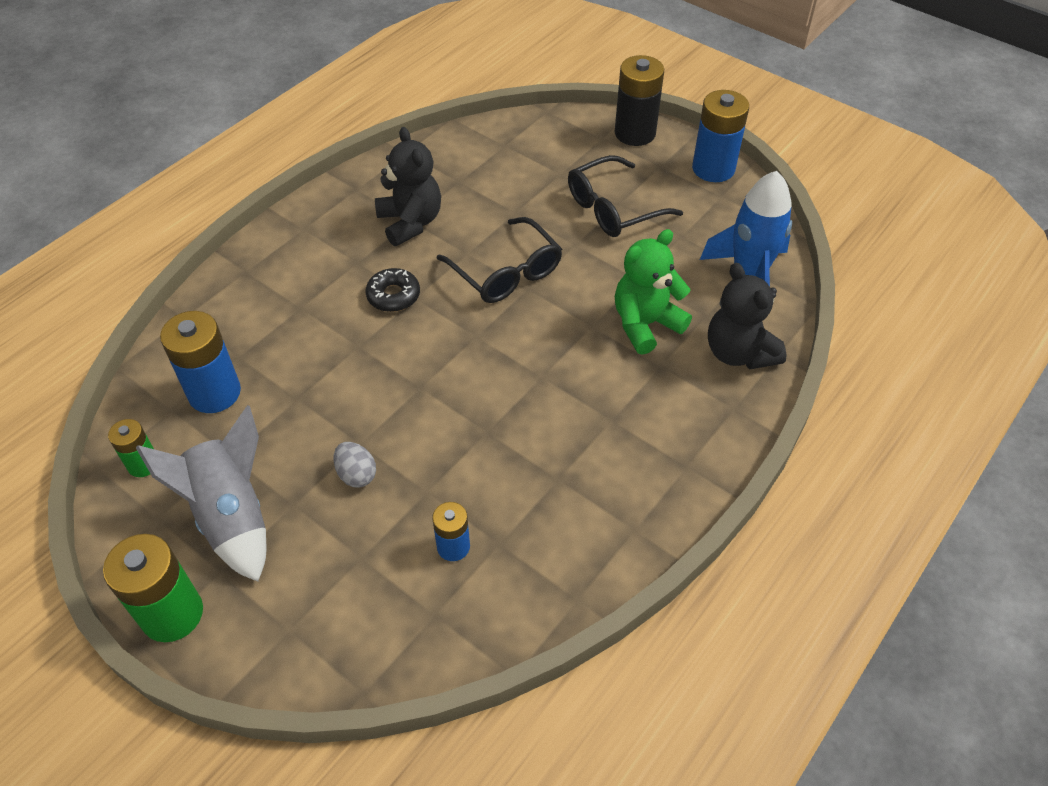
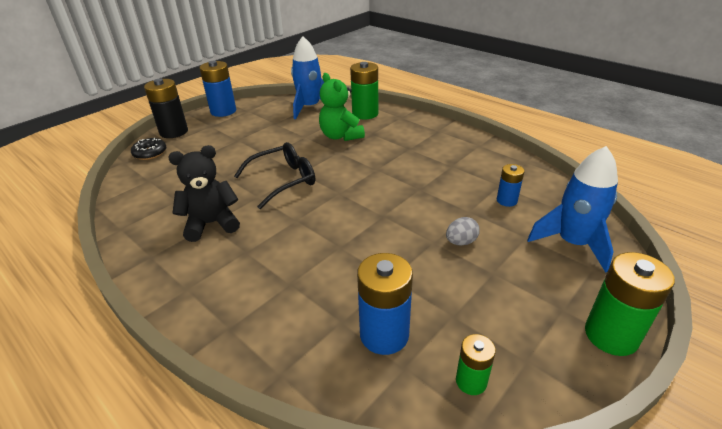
camera: 85 degrees left, 15 degrees down
grey rocket [136,405,266,582] -> none
black donut [366,268,420,312] -> black donut moved to [131,138,166,160]
black glasses [568,155,683,237] -> none
black teddy bear [708,263,787,369] -> green battery [350,62,378,119]
none -> blue rocket [527,146,618,273]

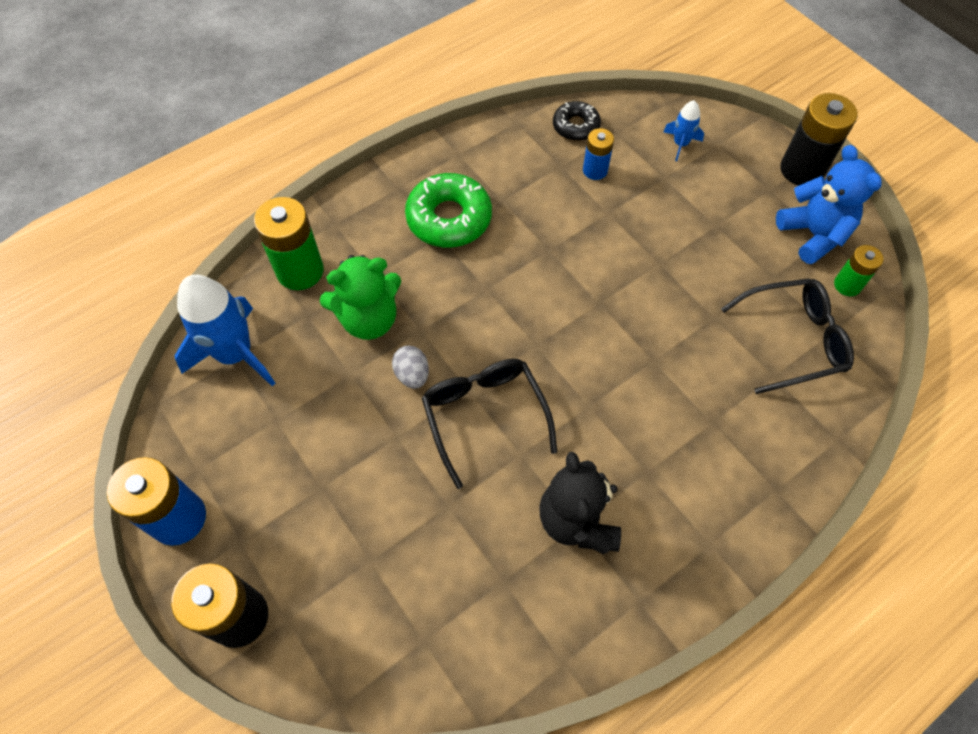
camera: 80 degrees left, 25 degrees up
black donut [131,138,166,160] -> black donut moved to [553,101,601,141]
blue battery [357,253,413,355] -> black glasses [721,278,854,394]
grey egg [446,217,480,246] -> grey egg moved to [392,345,429,389]
blue rocket [527,146,618,273] -> blue rocket [663,100,704,161], size x0.49
green battery [585,252,675,356] -> black battery [780,93,858,186]
none -> green donut [405,173,492,248]
none -> blue teddy bear [776,145,882,264]

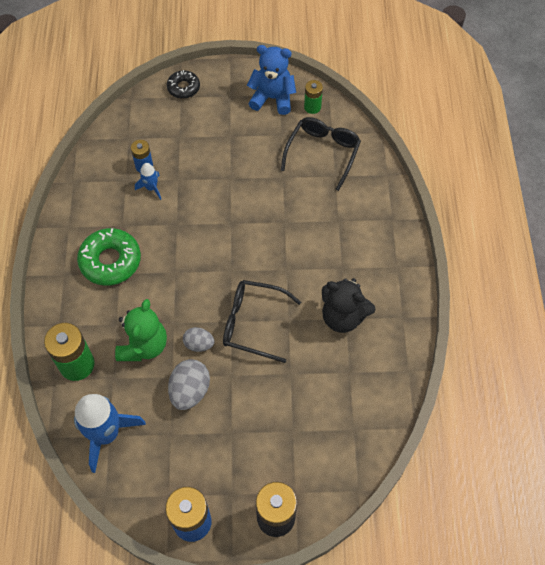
camera: 55 degrees left, 0 degrees up
black donut [553,101,601,141] -> black donut moved to [167,70,200,99]
blue rocket [663,100,704,161] -> blue rocket moved to [135,163,161,200]
black battery [780,93,858,186] -> none
none -> grey egg [168,359,210,410]

